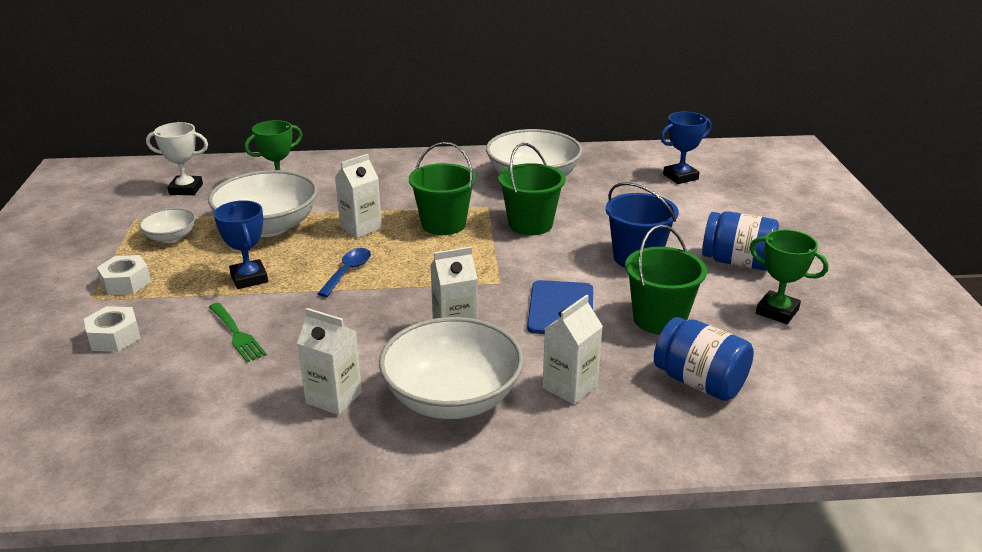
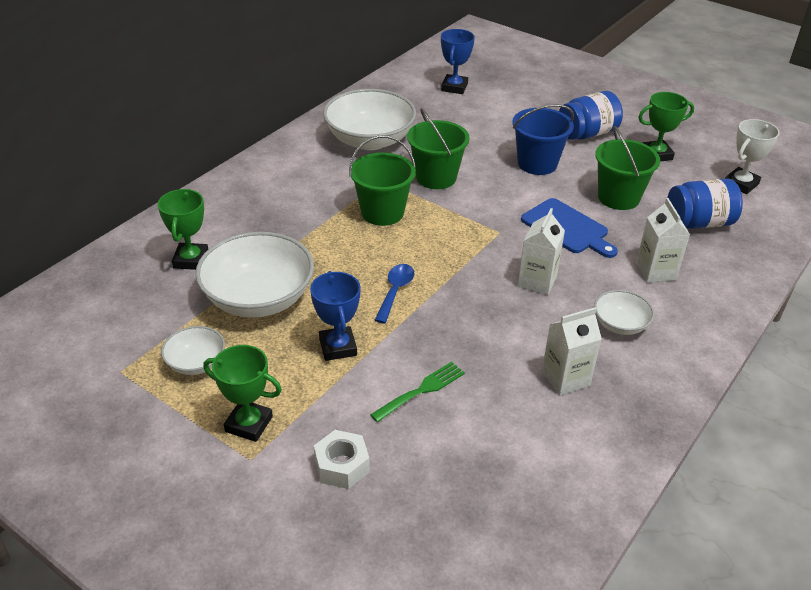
camera: 50 degrees left, 10 degrees up
white nut [97,255,151,295] -> green trophy [203,345,282,442]
white trophy [146,122,208,195] -> white trophy moved to [725,119,780,194]
green fork [209,303,267,362] -> green fork turned 45 degrees counterclockwise [370,362,465,422]
blue trophy [214,200,268,289] -> blue trophy turned 60 degrees clockwise [310,271,361,361]
blue spoon [317,248,371,297] -> blue spoon turned 45 degrees clockwise [375,264,414,323]
white carton [335,154,382,238] -> none
white bowl [379,317,524,419] -> white bowl [594,290,654,335], size x0.50

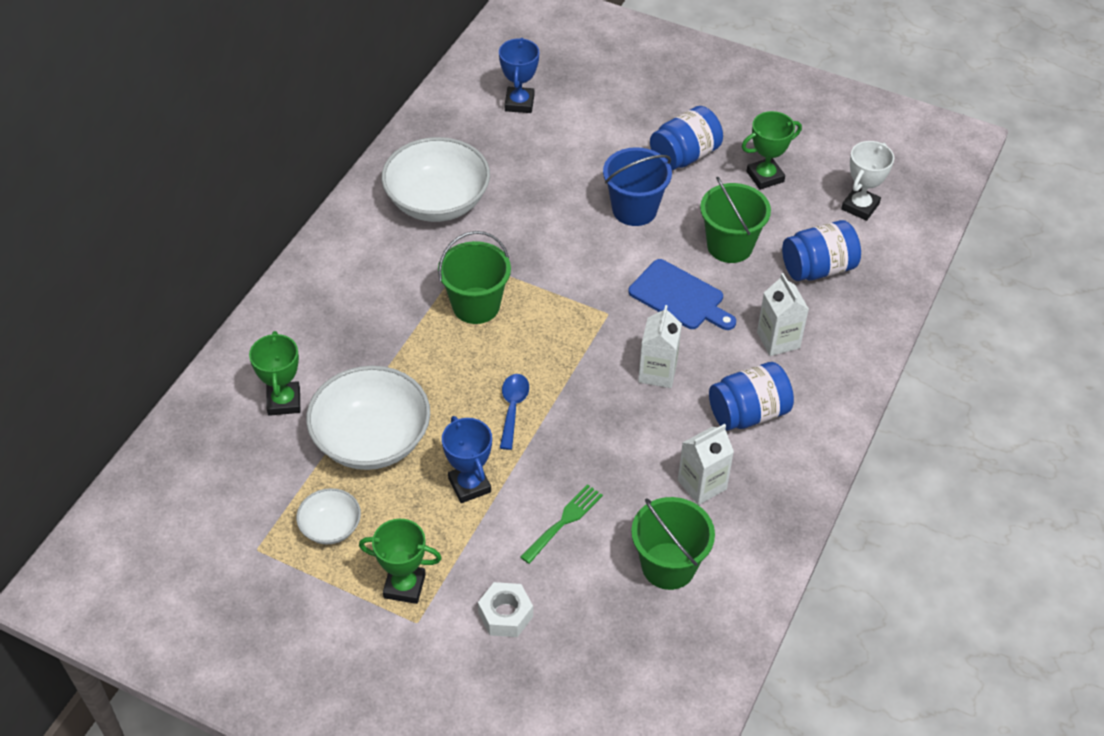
camera: 10 degrees left, 10 degrees up
green bucket [407,108,470,189] -> green bucket moved to [631,497,715,590]
white bowl [594,290,654,335] -> blue jar [709,362,794,431]

